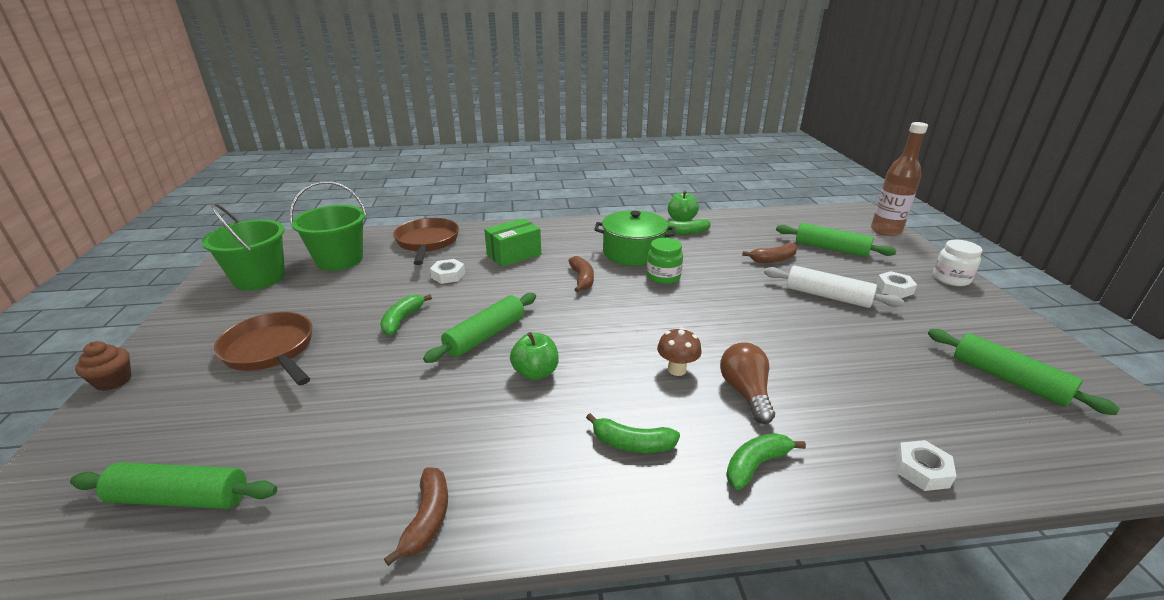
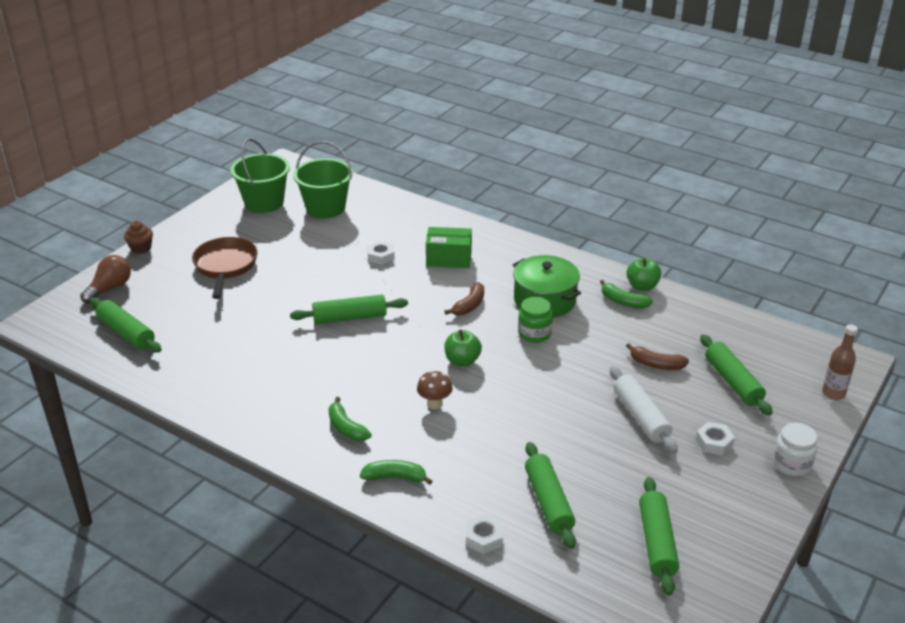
camera: 40 degrees right, 5 degrees up
green banana [380,294,432,336] -> none
brown banana [384,467,448,566] -> none
brown pan [393,218,459,265] -> none
green apple [510,332,559,380] -> green apple moved to [444,329,482,367]
brown light bulb [720,343,775,424] -> brown light bulb moved to [80,255,131,304]
brown bottle [871,122,928,236] -> brown bottle [822,324,858,400], size x0.65
none -> green rolling pin [525,442,576,549]

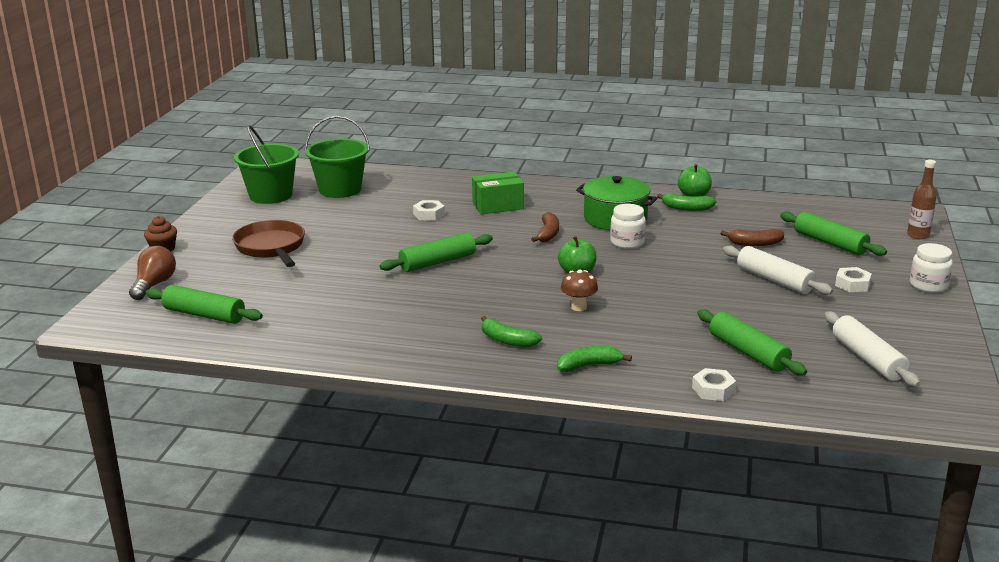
camera: 20 degrees left, 10 degrees down
green jar [518,297,553,343] -> white jar [610,204,646,249]
green rolling pin [639,477,679,596] -> white rolling pin [824,312,921,387]

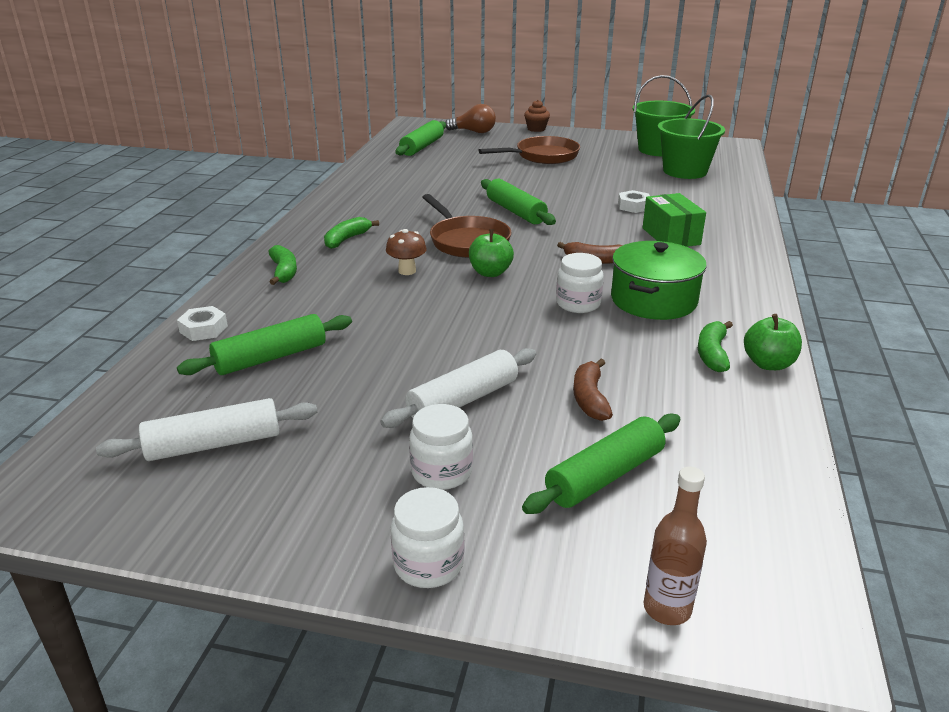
camera: 90 degrees right, 5 degrees up
white nut [835,267,872,292] -> white jar [409,404,473,490]
none -> brown pan [422,194,511,258]

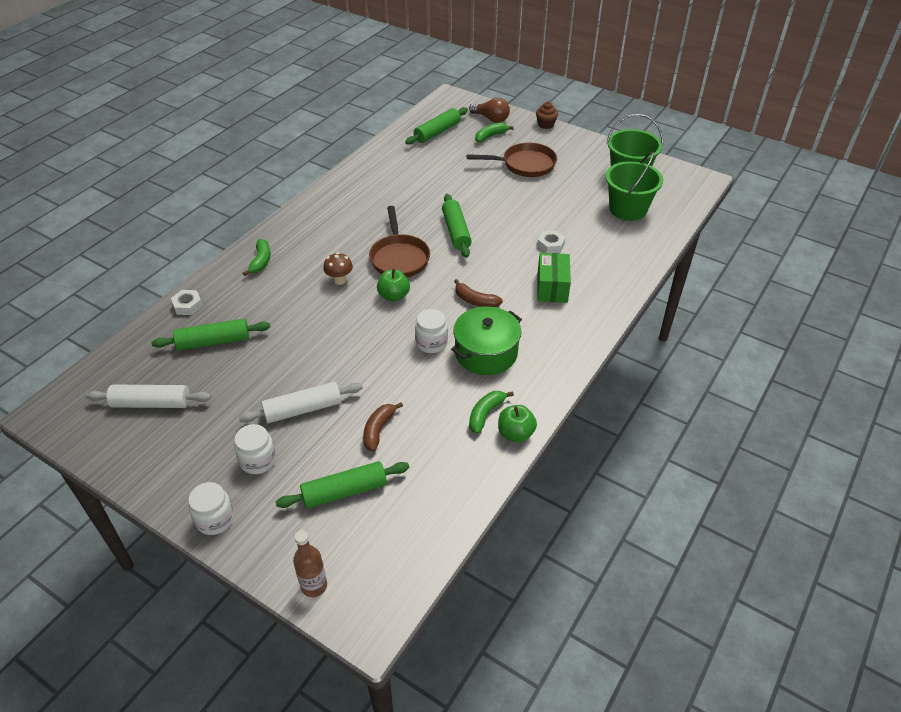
camera: 20 degrees right, 15 degrees up
green banana [324,217,379,249] -> green banana moved to [475,122,514,143]

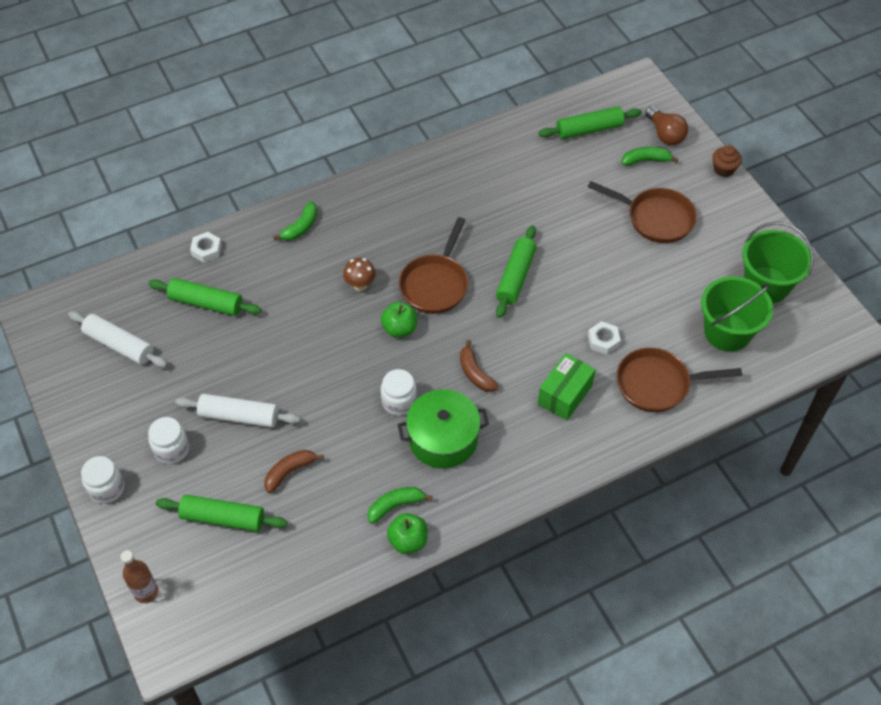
camera: 30 degrees right, 10 degrees up
none -> brown pan [616,348,742,412]

